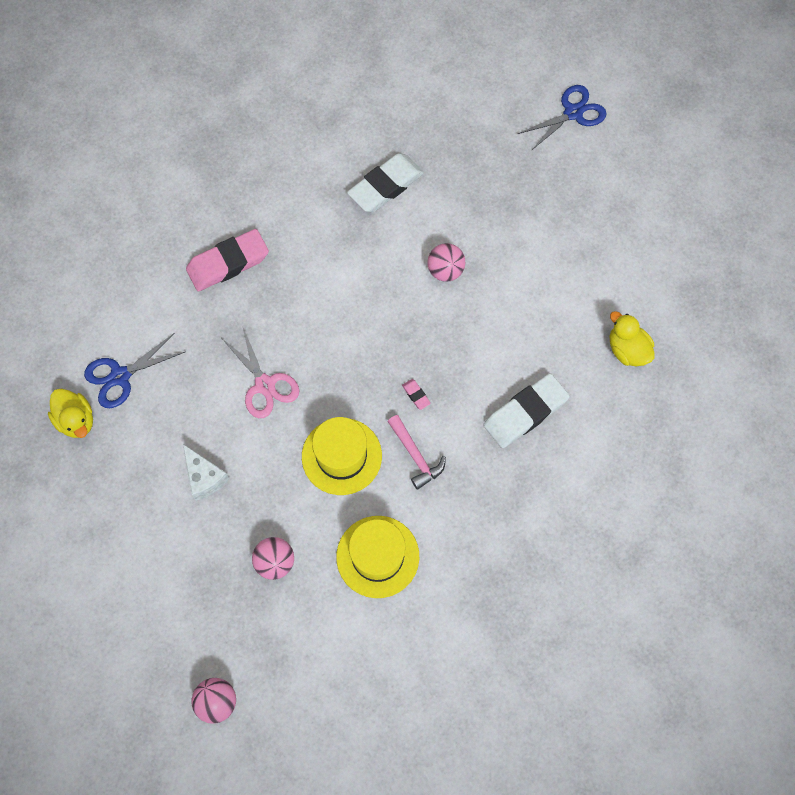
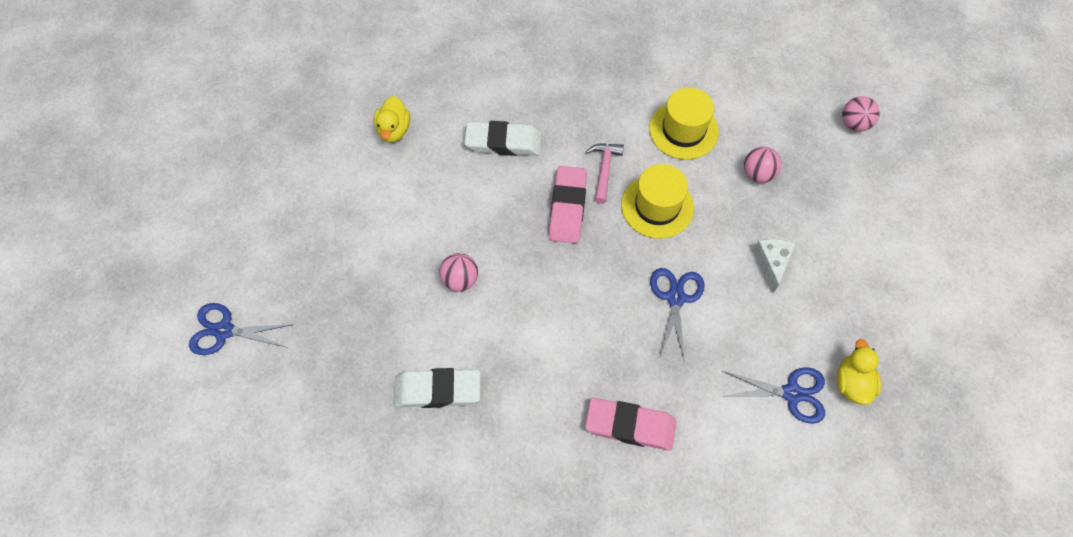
camera: 140 degrees left, 5 degrees down
pink scissors [223,328,299,418] -> blue scissors [650,268,705,362]
pink eraser [402,379,431,410] -> pink eraser [549,166,587,243], size x2.48

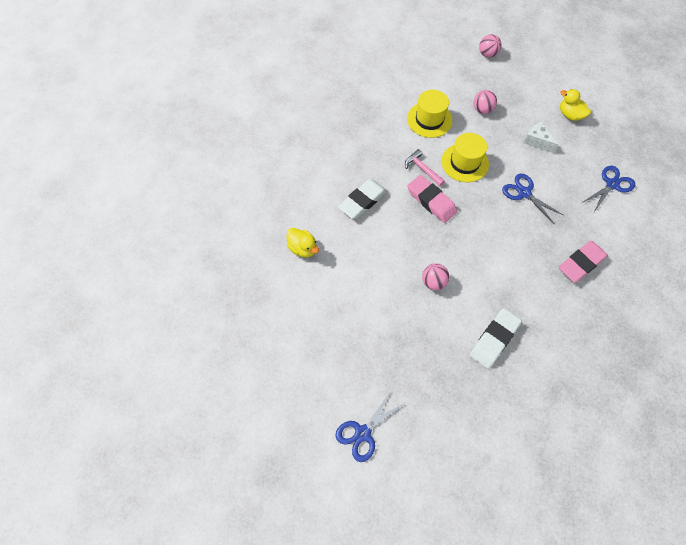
camera: 50 degrees left, 0 degrees up
yellow duck [837,339,881,405] -> yellow duck moved to [560,89,591,121]

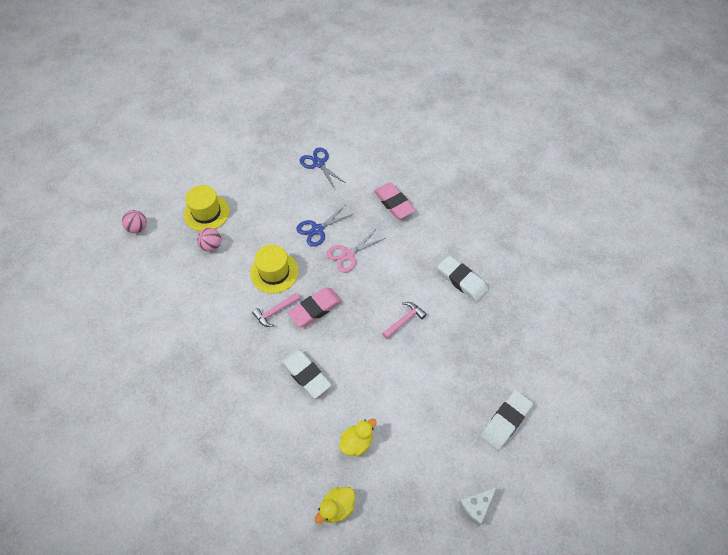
camera: 85 degrees left, 5 degrees down
blue scissors [335,391,403,462] -> none
yellow hat [407,90,452,138] -> yellow hat moved to [184,185,229,231]
pink ball [422,263,449,290] -> pink hammer [382,302,427,339]
white cheese [524,122,558,153] -> white cheese moved to [459,487,497,526]
yellow duck [560,89,591,121] -> yellow duck moved to [315,487,355,523]
none -> pink scissors [326,229,385,273]
none -> white eraser [480,390,533,450]

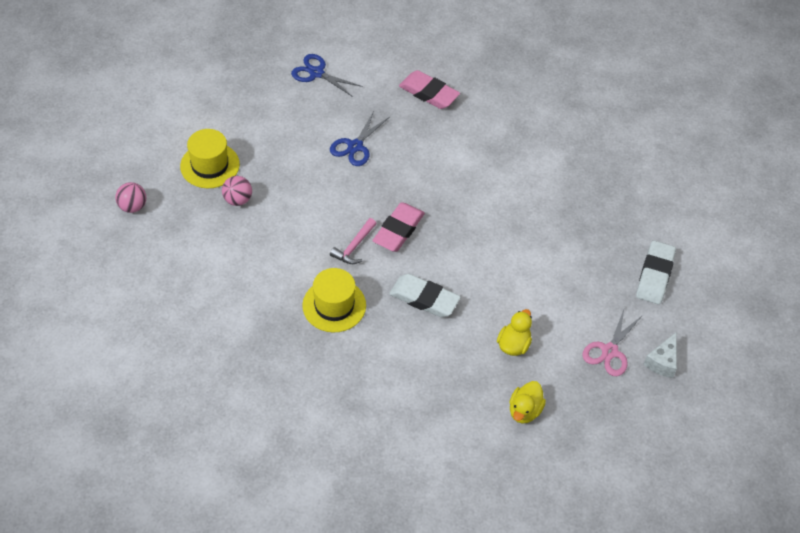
camera: 25 degrees left, 5 degrees down
yellow hat [250,244,299,294] -> yellow hat moved to [302,268,366,332]
pink scissors [326,229,385,273] -> pink scissors moved to [582,307,643,376]
pink hammer [382,302,427,339] -> none
white eraser [438,255,488,302] -> none

